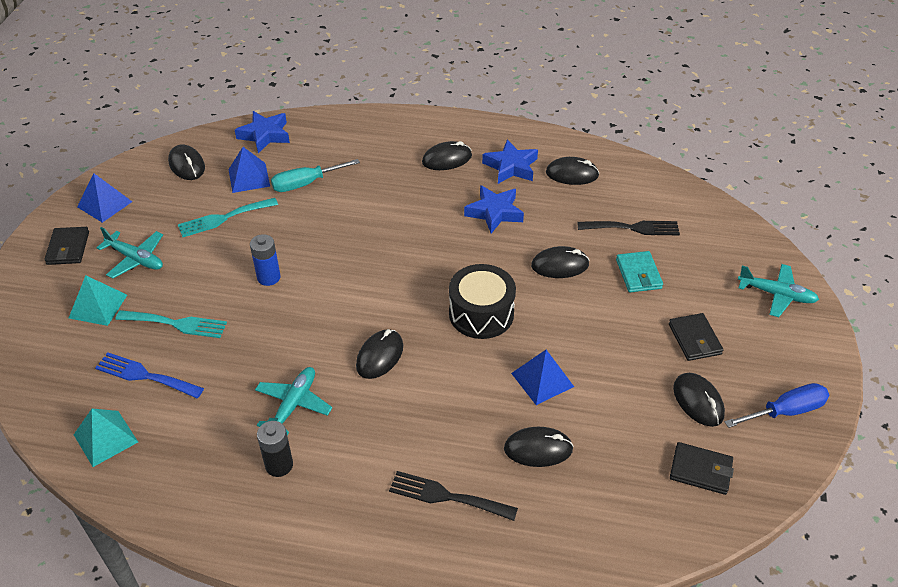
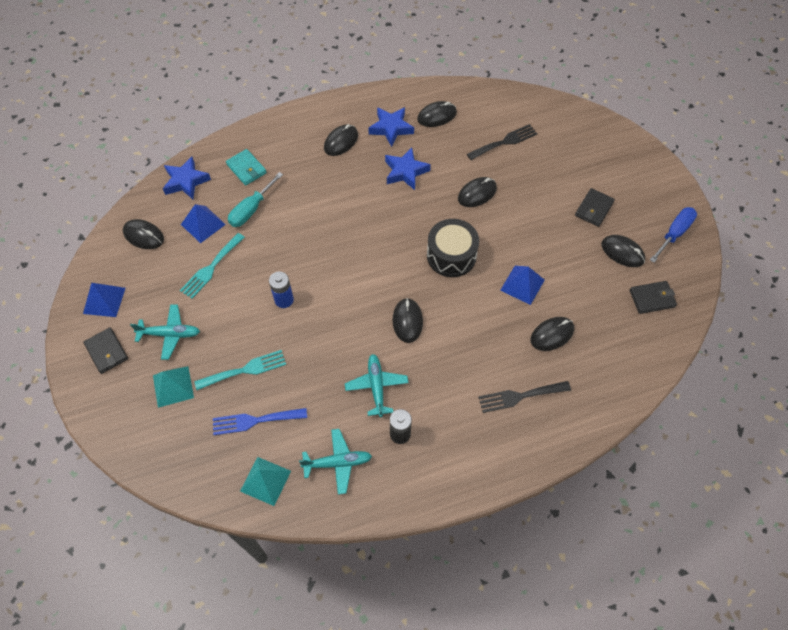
camera: 30 degrees left, 15 degrees up
turquoise wallet [616,251,663,292] -> turquoise wallet moved to [226,149,267,186]
black wallet [669,313,723,361] -> black wallet turned 75 degrees clockwise [575,188,615,227]
turquoise plane [738,264,819,317] -> turquoise plane moved to [299,429,372,495]

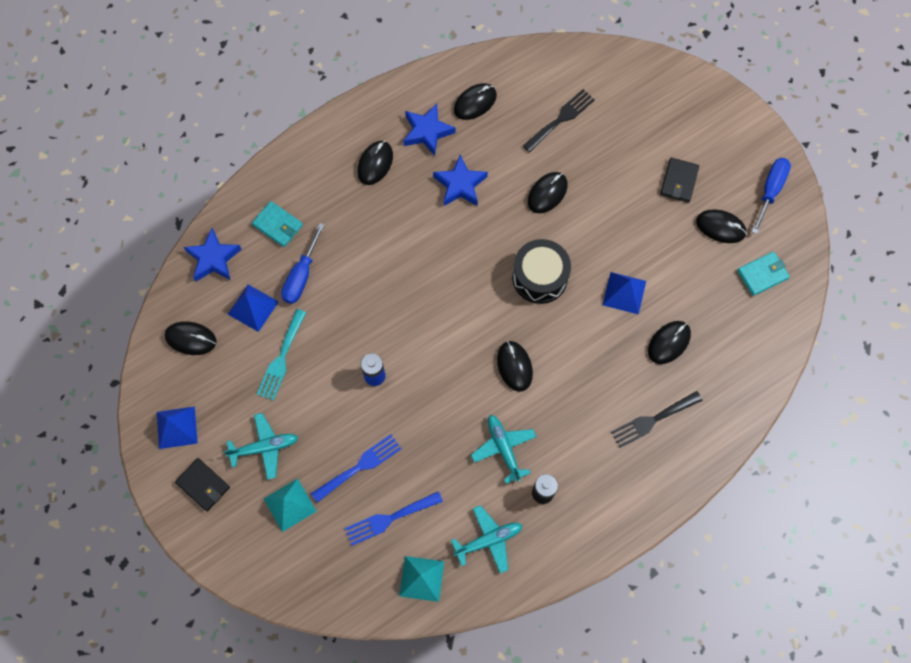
camera: 15 degrees left, 10 degrees up
turquoise fork [194,350,286,390] -> blue fork [311,434,401,503]
turquoise screwdriver [228,172,283,227] -> blue screwdriver [281,223,325,304]
black wallet [630,281,677,314] -> turquoise wallet [737,252,790,296]

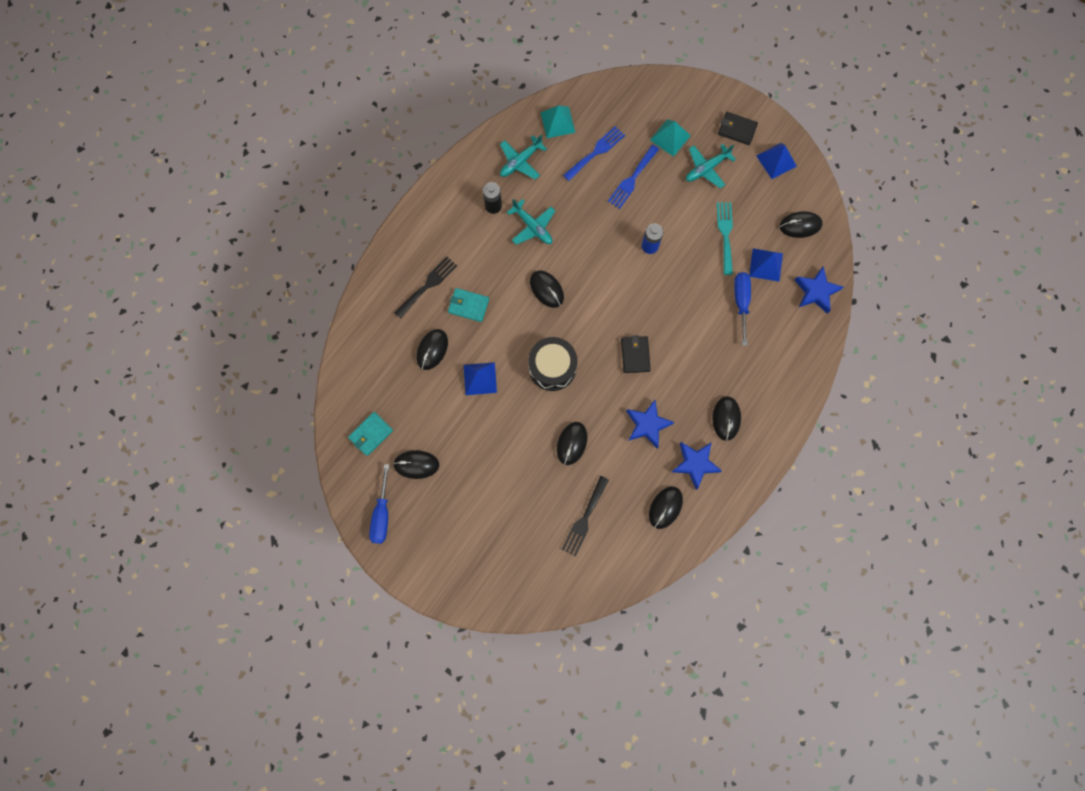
camera: 160 degrees right, 5 degrees up
turquoise wallet [252,201,303,247] -> turquoise wallet moved to [448,288,489,322]
black wallet [660,158,699,203] -> black wallet moved to [621,335,651,373]

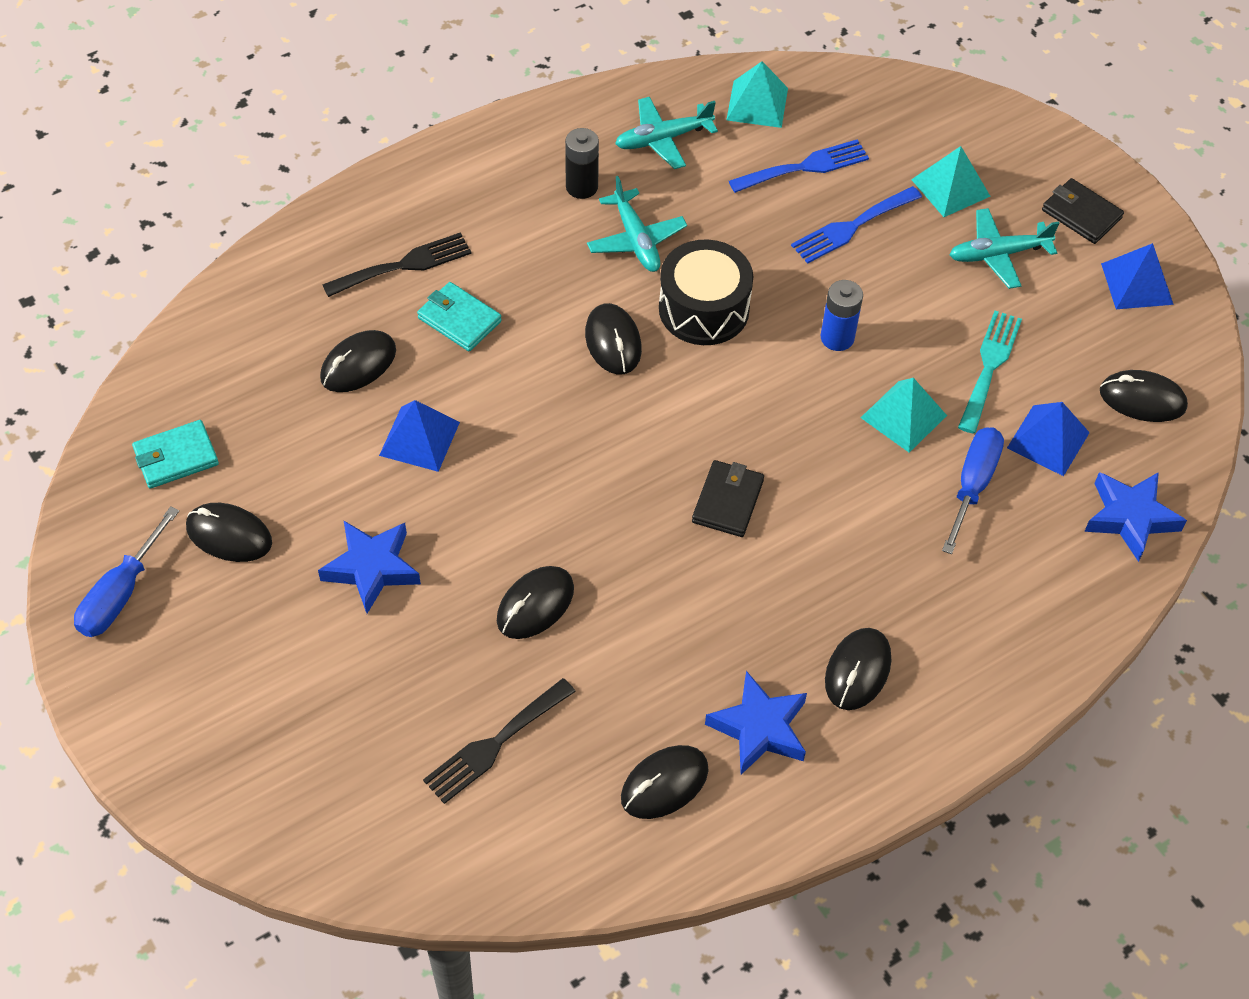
camera: 20 degrees right, 20 degrees down
black drum [528,337,577,391] -> black drum moved to [659,239,753,345]
blue star [626,400,674,449] -> blue star moved to [318,521,421,614]
none -> turquoise pyramid [861,378,947,453]

